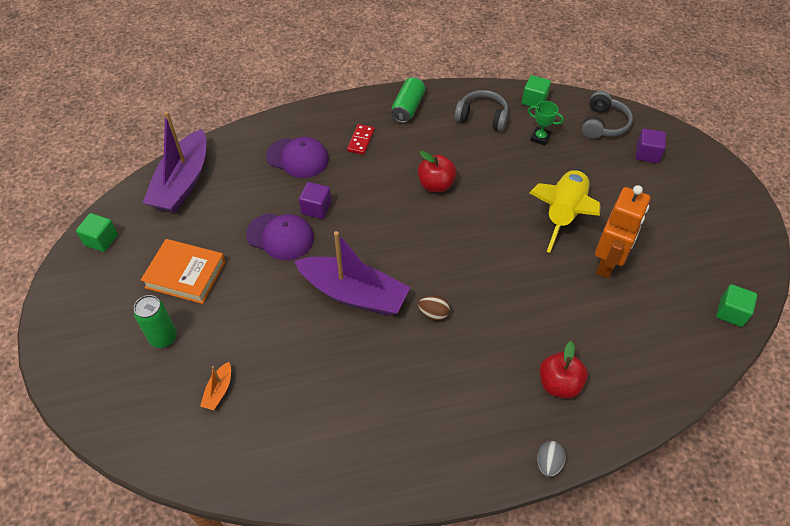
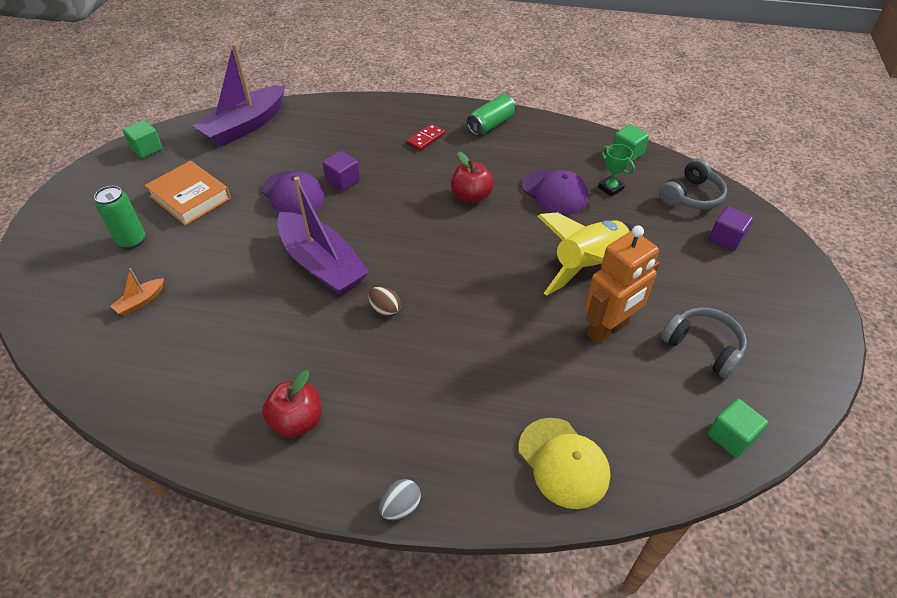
camera: 25 degrees right, 5 degrees down
purple cap [266,137,329,178] -> purple cap moved to [522,170,589,215]
grey headphones [454,90,508,131] -> grey headphones moved to [661,307,747,379]
red apple [540,341,588,399] -> red apple moved to [262,370,322,438]
none -> yellow cap [519,418,610,509]

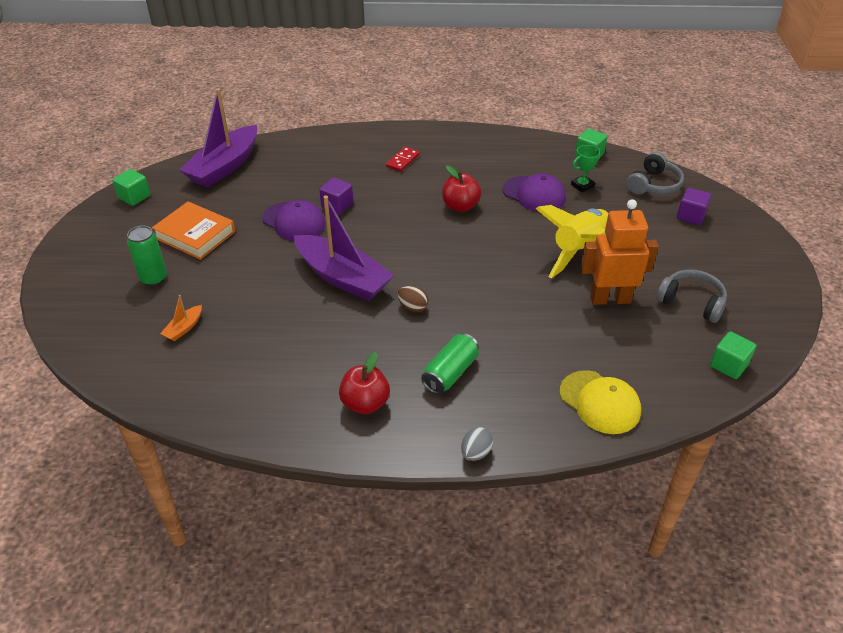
camera: 10 degrees left, 5 degrees down
green can [467,95,516,135] -> green can moved to [421,333,479,394]
orange robot [585,225,660,345] -> orange robot turned 135 degrees counterclockwise [580,199,659,305]
green trophy [598,144,635,197] -> green trophy turned 75 degrees counterclockwise [571,145,602,192]

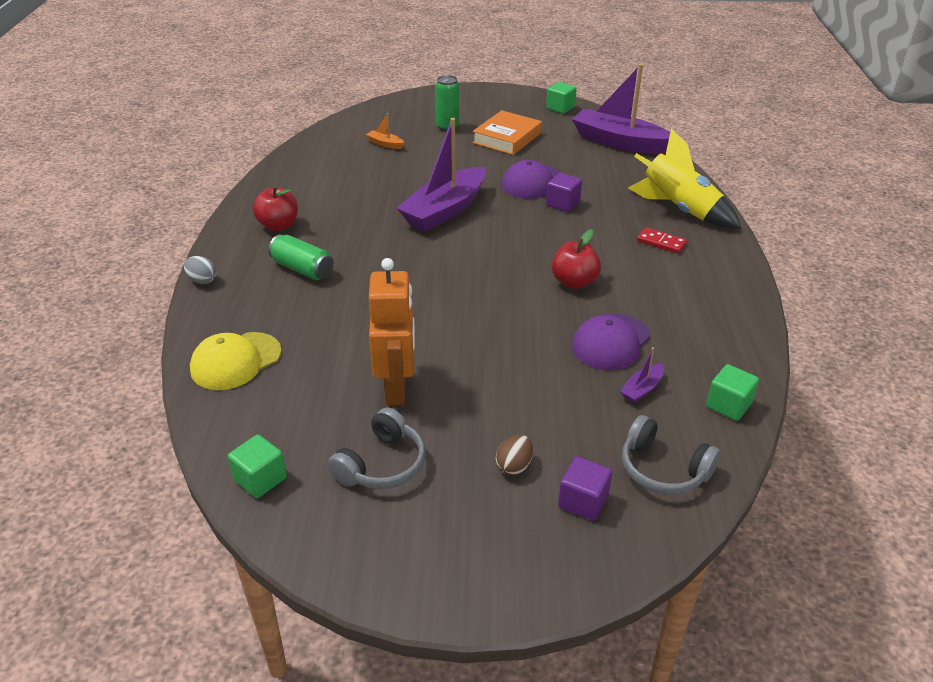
camera: 90 degrees right, 5 degrees down
brown egg [398,286,428,312] -> brown egg moved to [496,435,533,475]
yellow rocket [536,205,609,278] -> yellow rocket moved to [628,129,741,229]
green trophy [571,145,602,192] -> purple boat [620,347,664,403]

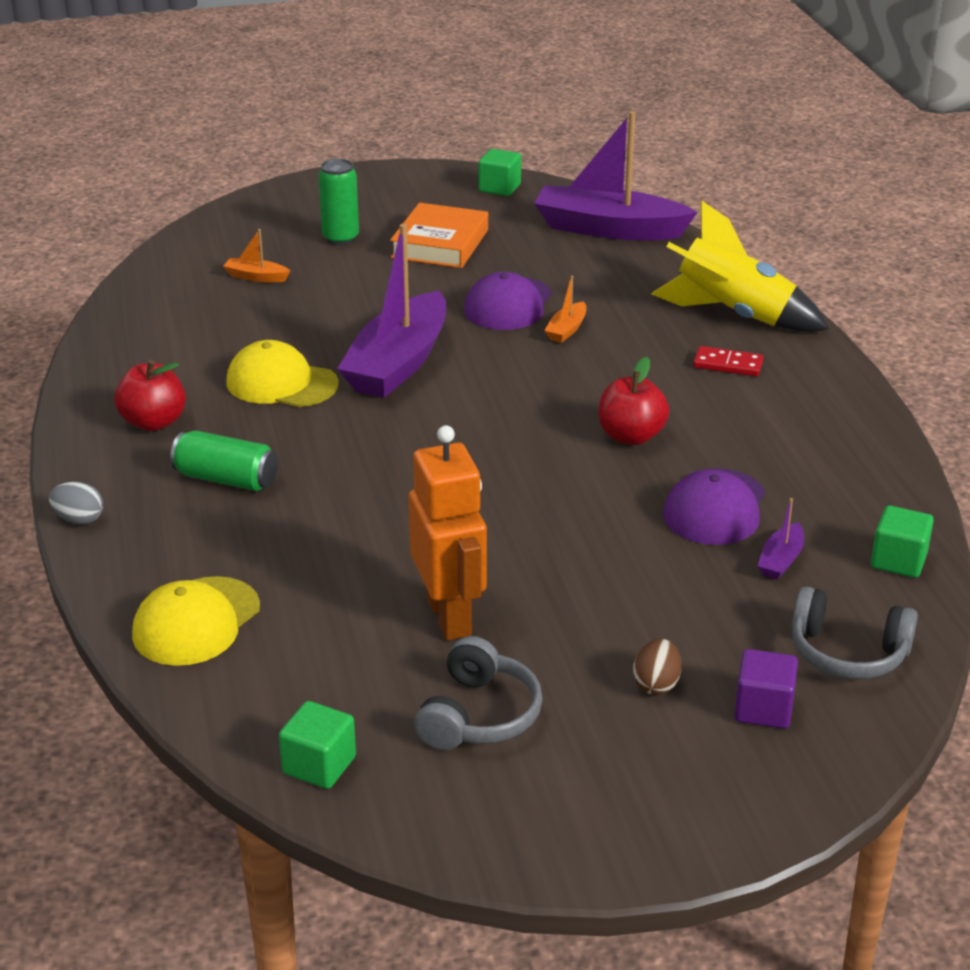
camera: 15 degrees left, 5 degrees down
purple cube [546,173,582,212] -> orange boat [544,276,587,343]
none -> yellow cap [226,340,339,407]

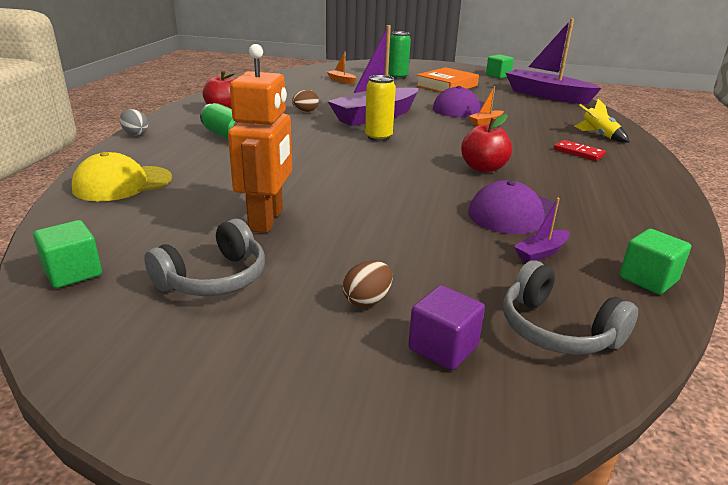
camera: 25 degrees right, 5 degrees down
yellow cap [226,340,339,407] -> brown egg [292,90,319,112]
yellow rocket [651,201,829,332] -> yellow rocket [574,99,630,142], size x0.50
none -> yellow can [365,75,396,141]

